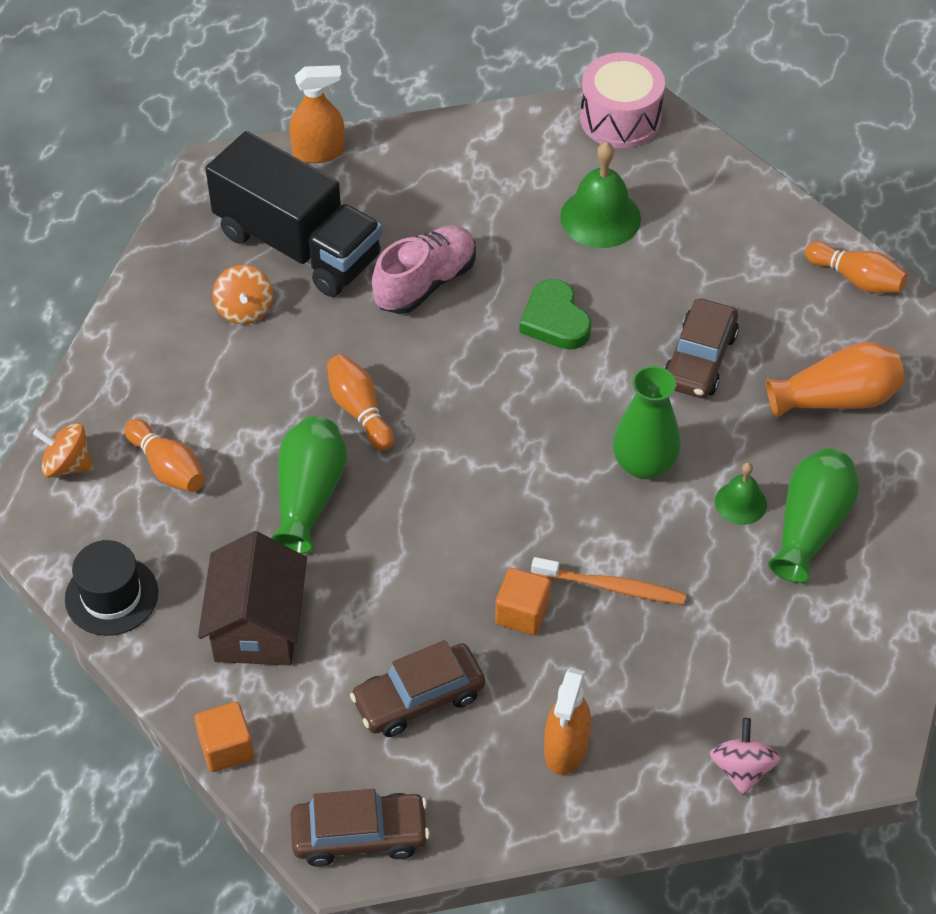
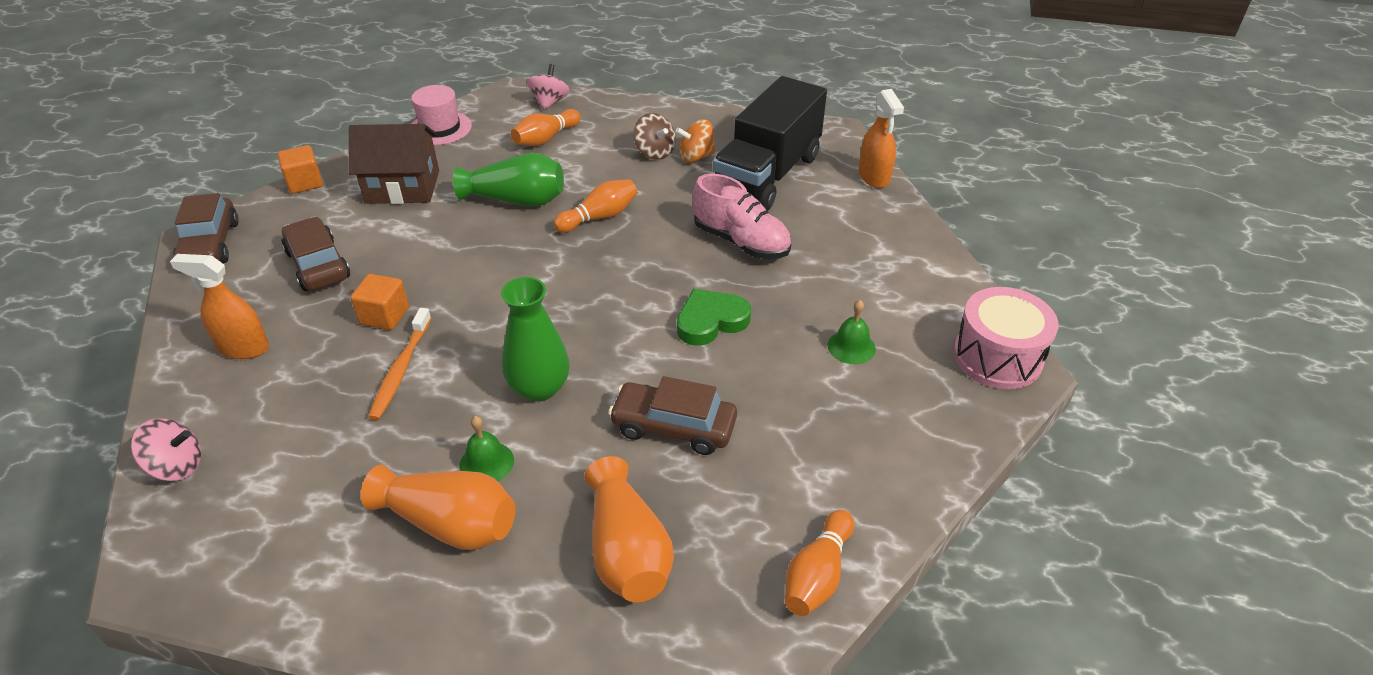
camera: 85 degrees right, 10 degrees down
orange spinning top [33,423,93,477] -> pink spinning top [527,64,570,110]
black hat [65,540,158,636] -> pink hat [411,85,472,145]
green bell [560,141,641,248] -> green bell [828,300,876,364], size x0.58
green vase [768,448,859,583] -> orange vase [361,465,515,550]
none -> brown spinning top [633,113,676,160]

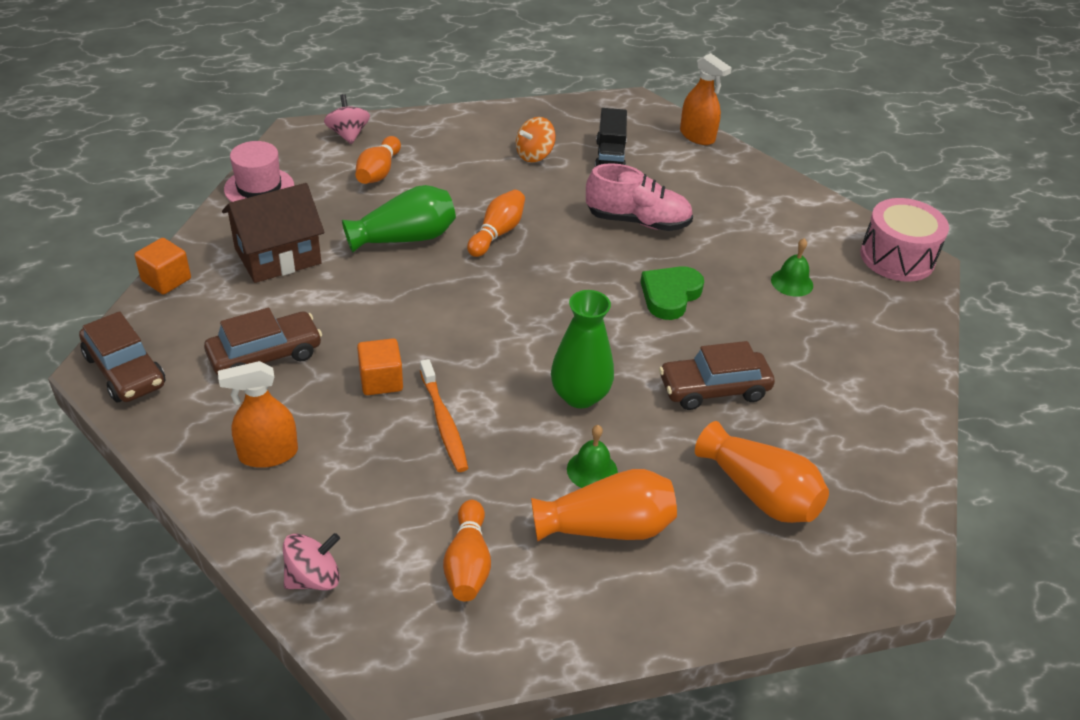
camera: 30 degrees left, 0 degrees up
brown car [282,217,350,291] -> brown car turned 120 degrees clockwise [204,308,322,375]
brown spinning top [633,113,676,160] -> none
black truck [713,76,827,211] -> black truck [595,108,627,167], size x0.51
orange bowling pin [785,510,854,616] -> orange bowling pin moved to [443,500,491,601]

